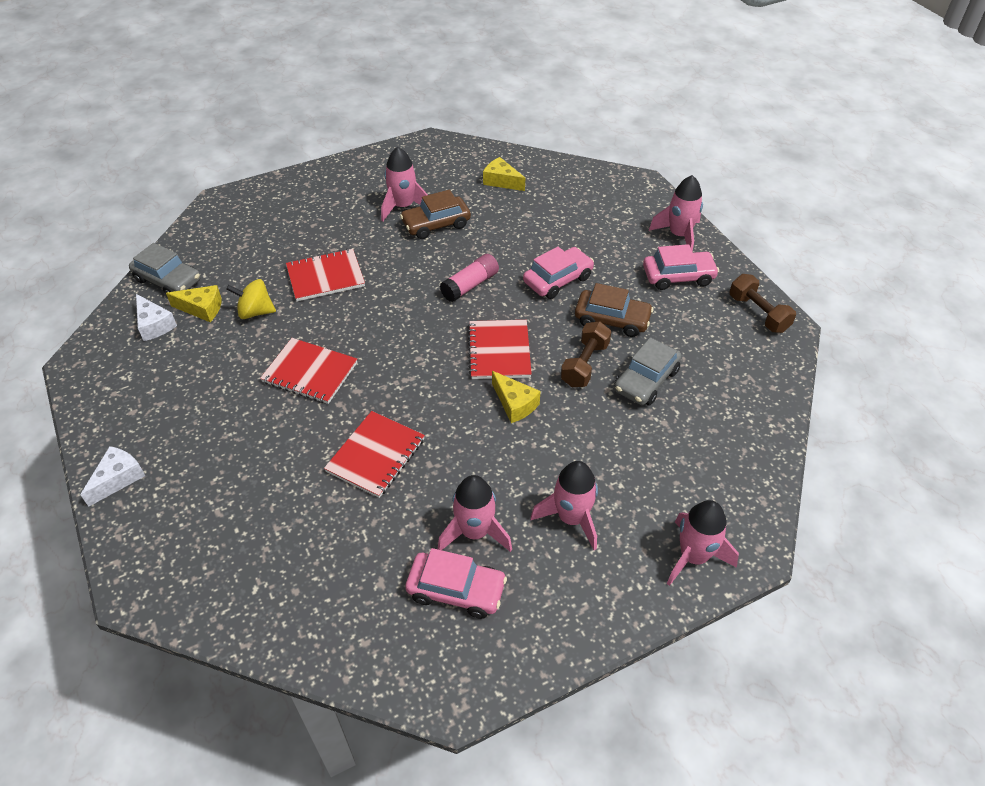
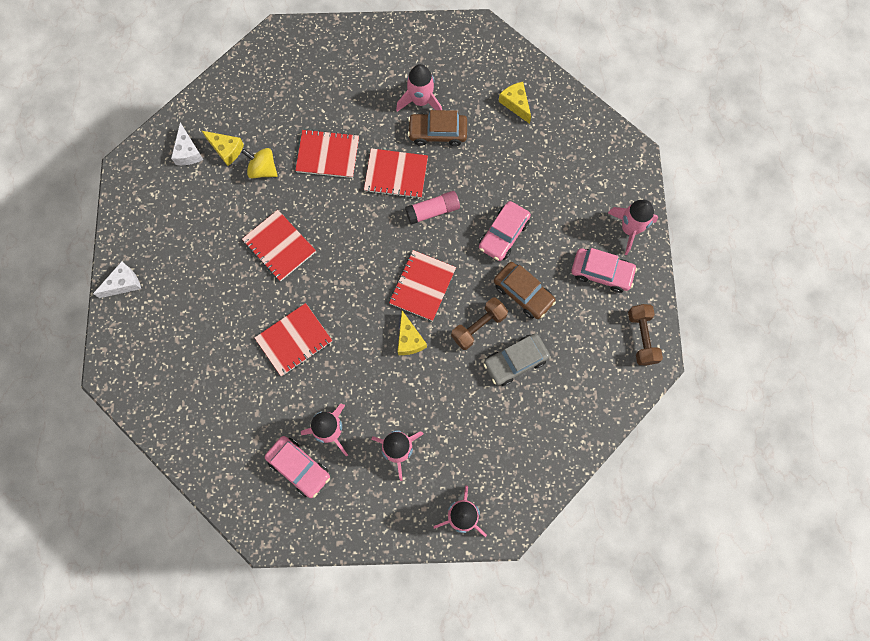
camera: 25 degrees right, 25 degrees up
grey car [129,243,201,294] -> none
pink car [523,247,594,299] -> pink car turned 135 degrees clockwise [479,201,531,261]
none -> red notebook [364,148,428,199]

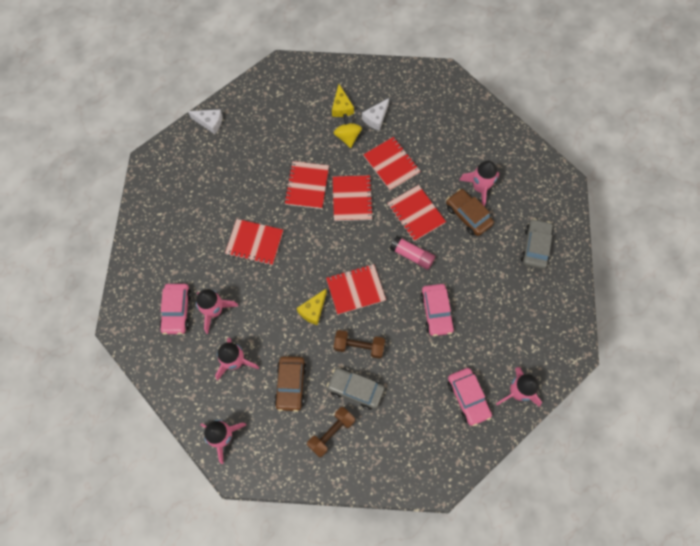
camera: 50 degrees right, 5 degrees down
white cheese [171,122,203,165] -> white cheese moved to [362,98,389,131]
pink car [479,201,531,261] -> pink car turned 90 degrees counterclockwise [420,284,455,336]
brown car [494,262,556,319] -> brown car moved to [274,356,306,412]
yellow cheese [499,82,531,124] -> grey car [521,218,553,269]
brown dumbbell [628,304,663,365] -> brown dumbbell moved to [307,407,355,458]
none -> red notebook [333,175,374,221]

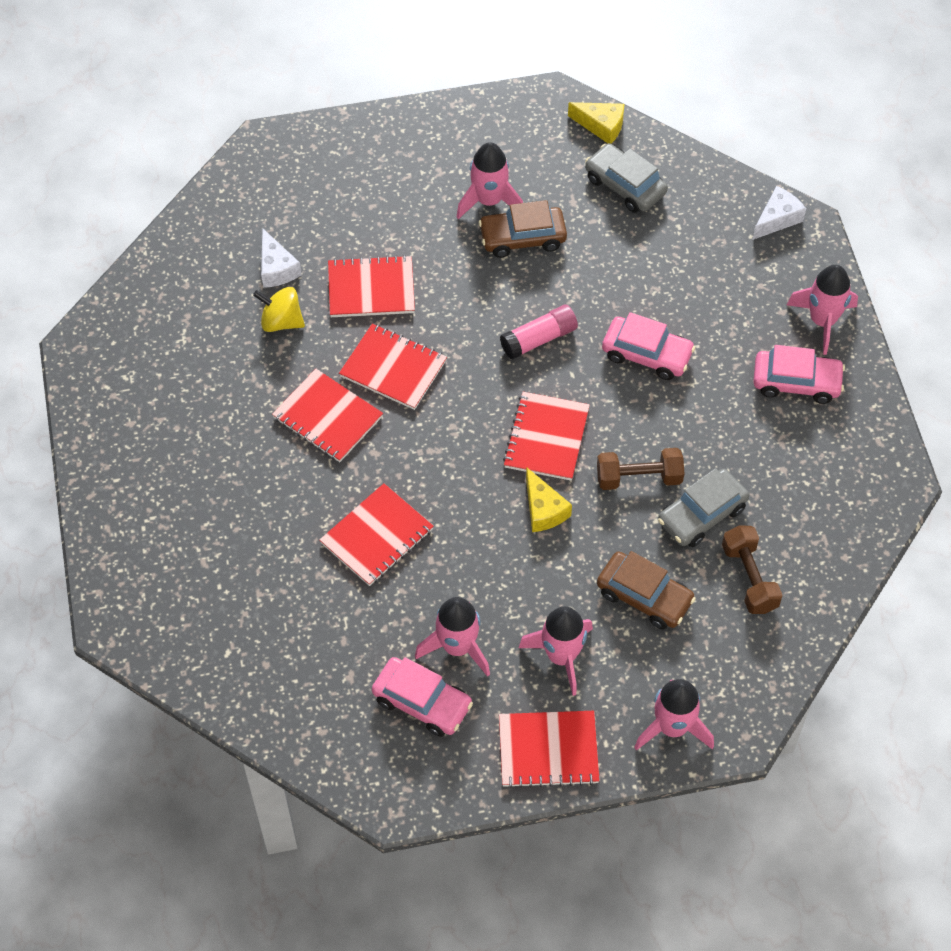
camera: 60 degrees left, 10 degrees down
white cheese [188,109,223,134] -> white cheese moved to [752,186,806,240]
yellow cheese [332,84,354,117] -> yellow cheese moved to [568,102,624,144]
brown dumbbell [334,330,385,359] -> brown dumbbell turned 45 degrees clockwise [597,448,684,490]
red notebook [388,185,446,242] -> red notebook moved to [499,711,600,788]

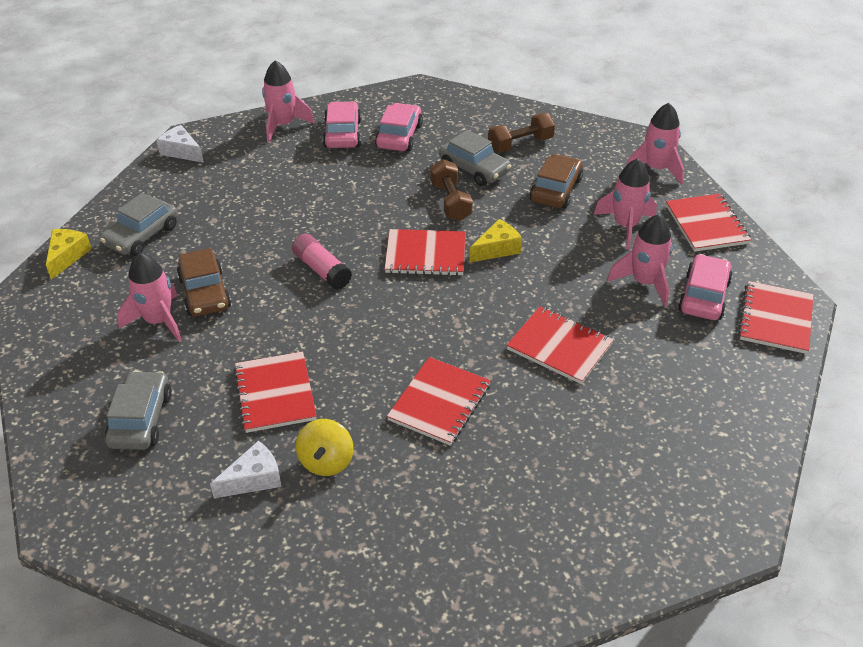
camera: 100 degrees left, 15 degrees down
red notebook [339,324,447,410] -> red notebook moved to [738,281,813,354]
pink car [602,312,695,380] -> pink car moved to [375,103,423,151]
none -> grey car [105,370,172,450]

